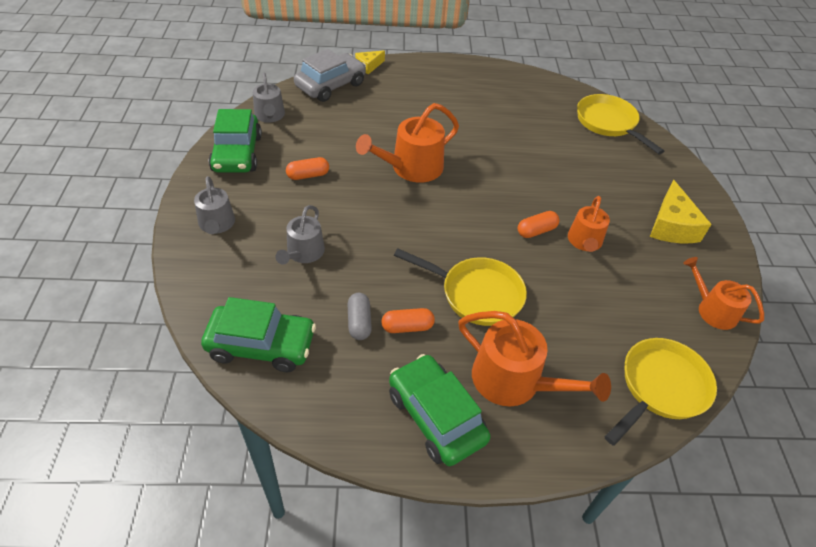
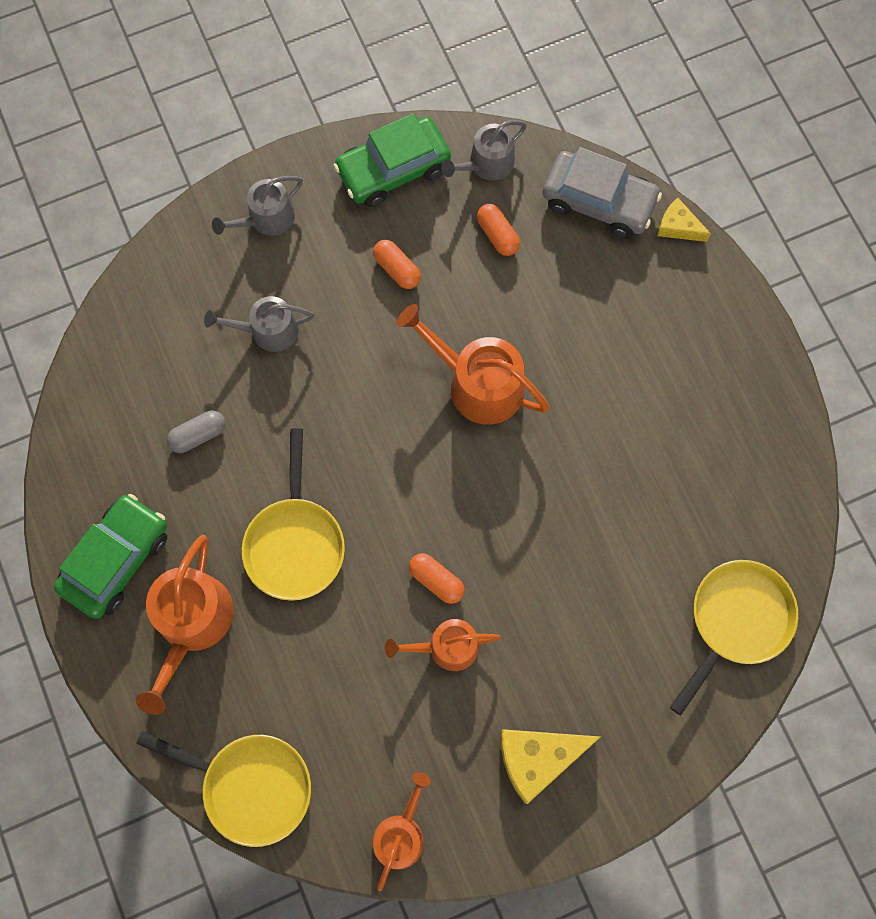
camera: 70 degrees right, 25 degrees up
green car [201,297,316,372] -> none
orange capsule [381,308,435,333] -> orange capsule moved to [477,204,520,256]

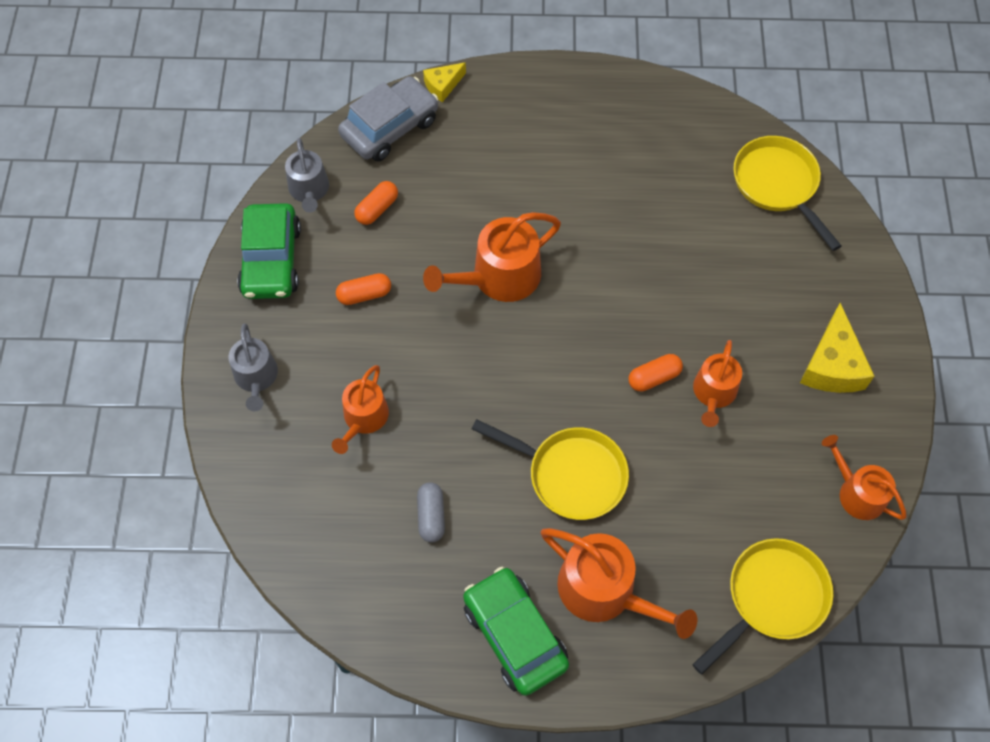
camera: 65 degrees left, 10 degrees down
grey watering can [204,296,314,352] -> orange watering can [332,365,389,454]
orange capsule [477,204,520,256] -> orange capsule turned 45 degrees counterclockwise [354,181,398,225]

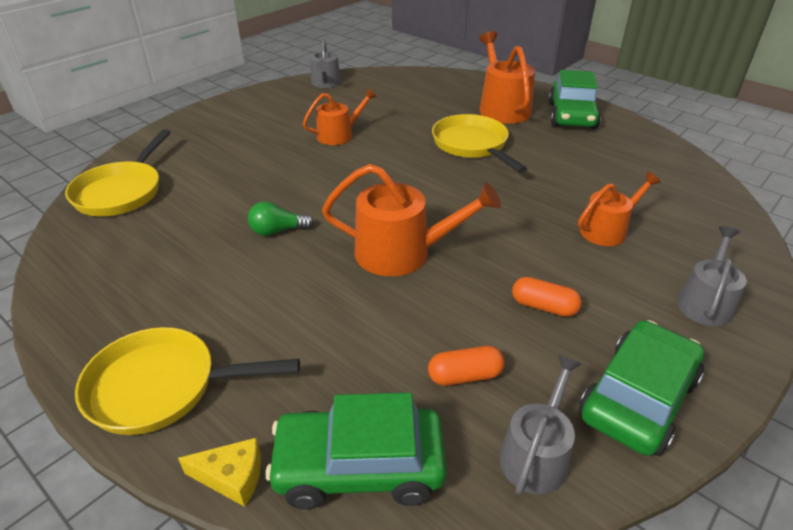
camera: 140 degrees left, 25 degrees down
grey car [338,76,438,162] -> green car [265,393,447,509]
grey capsule [417,482,445,543] -> none
orange capsule [629,354,683,391] -> none
yellow pan [692,538,833,674] -> yellow pan moved to [75,327,300,435]
yellow cheese [800,303,874,393] -> none
orange watering can [822,435,907,520] -> grey watering can [311,38,341,88]
none -> green light bulb [248,201,314,236]

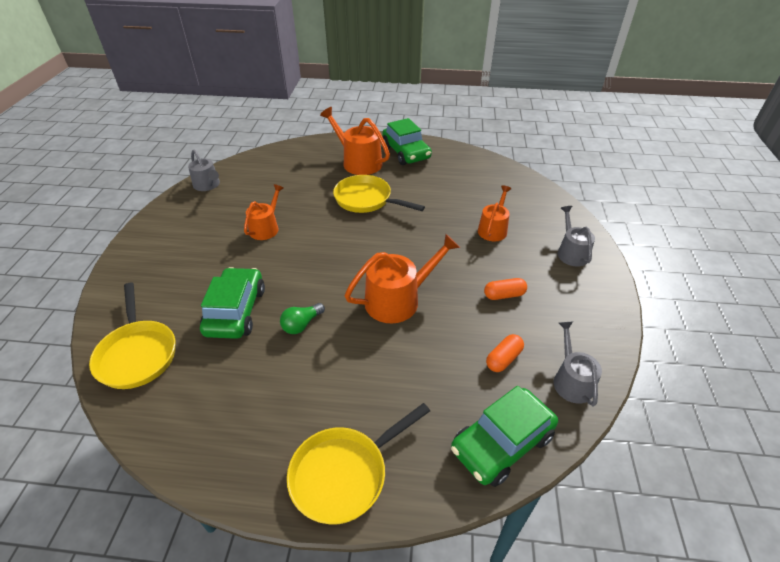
camera: 35 degrees left, 5 degrees up
yellow cheese [178,438,261,507] -> none
green car [579,320,704,456] -> green car moved to [200,267,265,339]

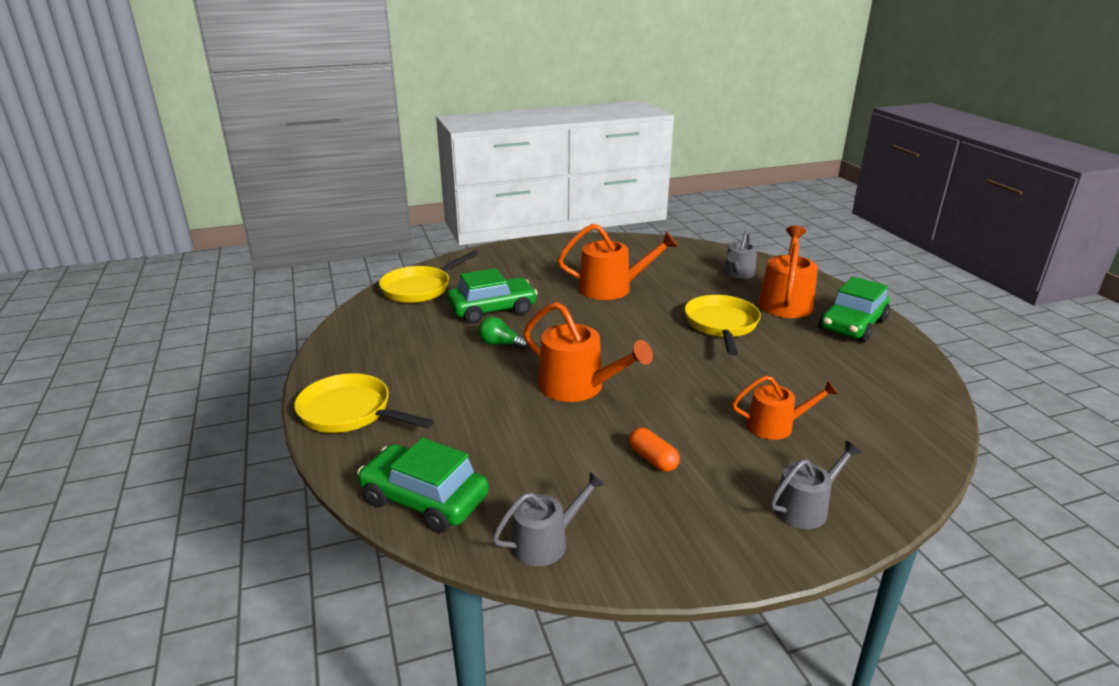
camera: 65 degrees right, 15 degrees down
grey watering can [188,150,220,191] -> grey watering can moved to [724,230,757,279]
orange watering can [244,184,283,240] -> orange watering can [558,224,678,300], size x1.57
orange capsule [486,334,524,372] -> none

